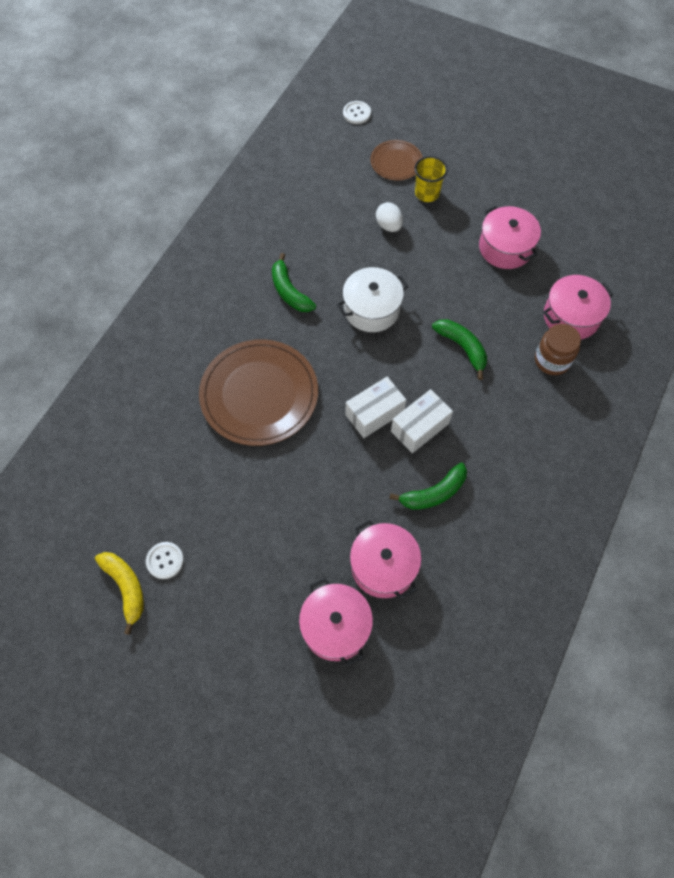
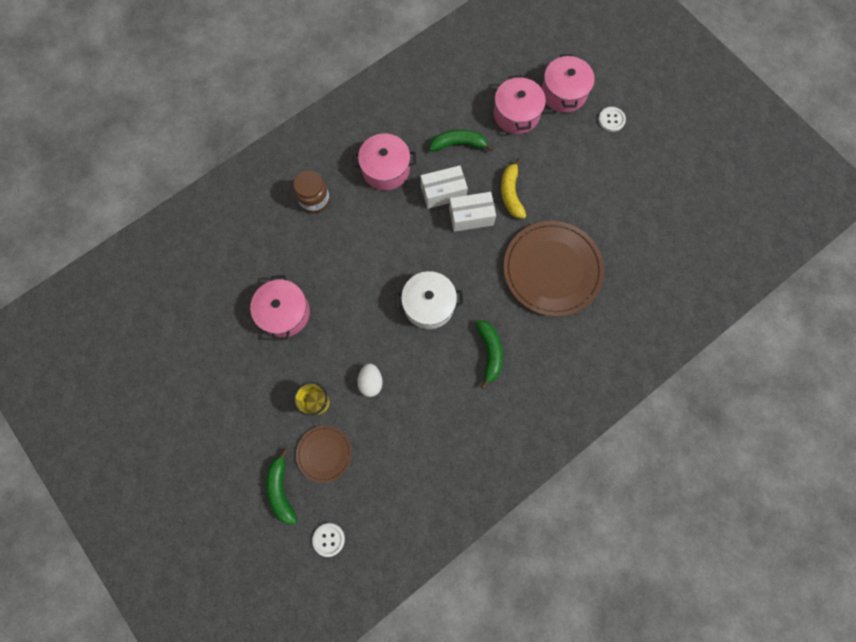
camera: 155 degrees left, 10 degrees up
yellow banana [95,552,144,635] -> yellow banana moved to [501,158,526,219]
white button [146,542,184,579] -> white button moved to [598,107,626,132]
green banana [432,319,487,380] -> green banana moved to [266,448,297,524]
pink pot [543,275,613,339] -> pink pot moved to [353,133,416,190]

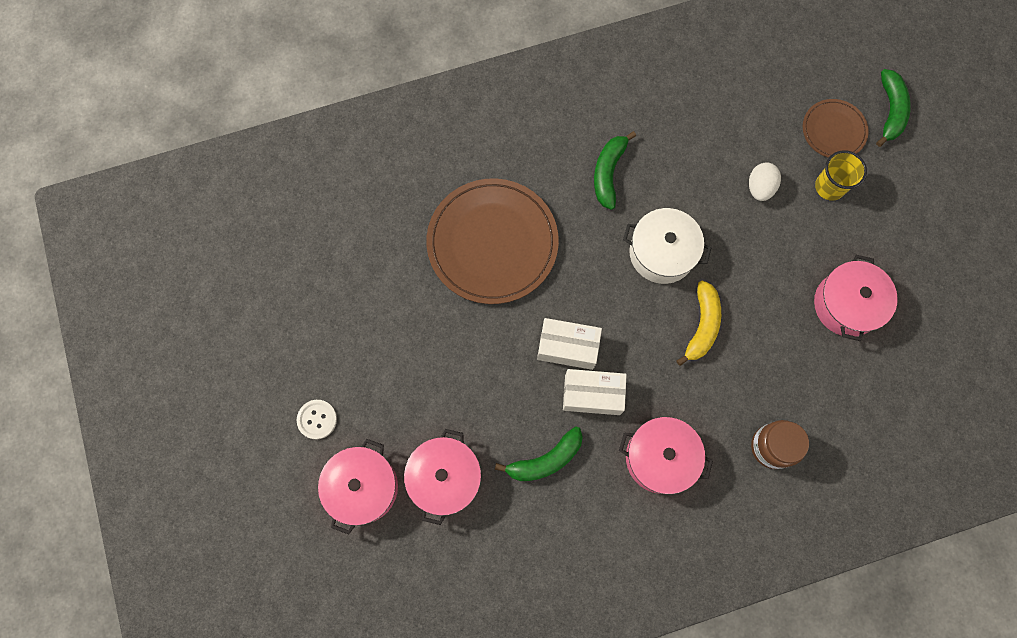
camera: 160 degrees left, 0 degrees up
white button [312,523,345,557] -> none
green banana [429,130,493,151] -> green banana turned 45 degrees counterclockwise [495,427,583,481]
yellow banana [501,158,526,219] -> yellow banana moved to [677,280,721,366]

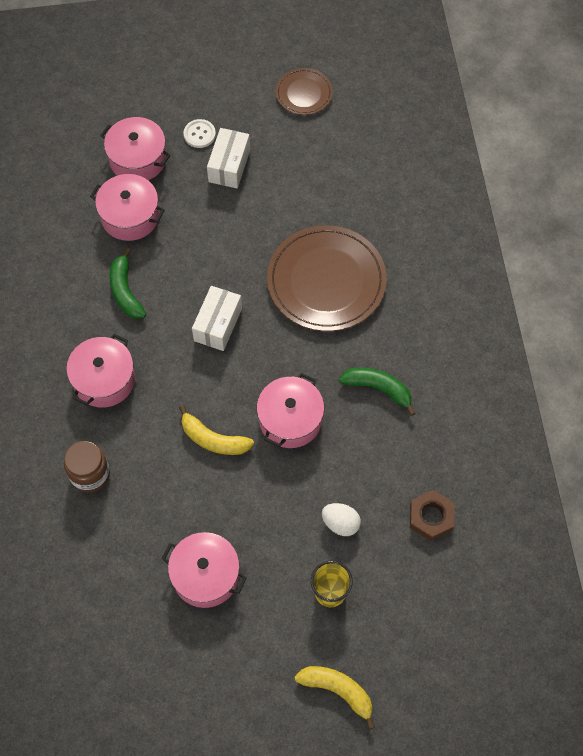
camera: 100 degrees right, 10 degrees down
white box [563,369,627,415] -> white box moved to [207,128,250,188]
white pot [623,208,711,284] -> pink pot [257,373,324,448]
brown plate [803,99,869,158] -> brown plate moved to [276,68,333,115]
green banana [876,69,911,147] -> none
none -> yellow banana [295,666,375,730]
none -> brown nut [410,490,454,541]

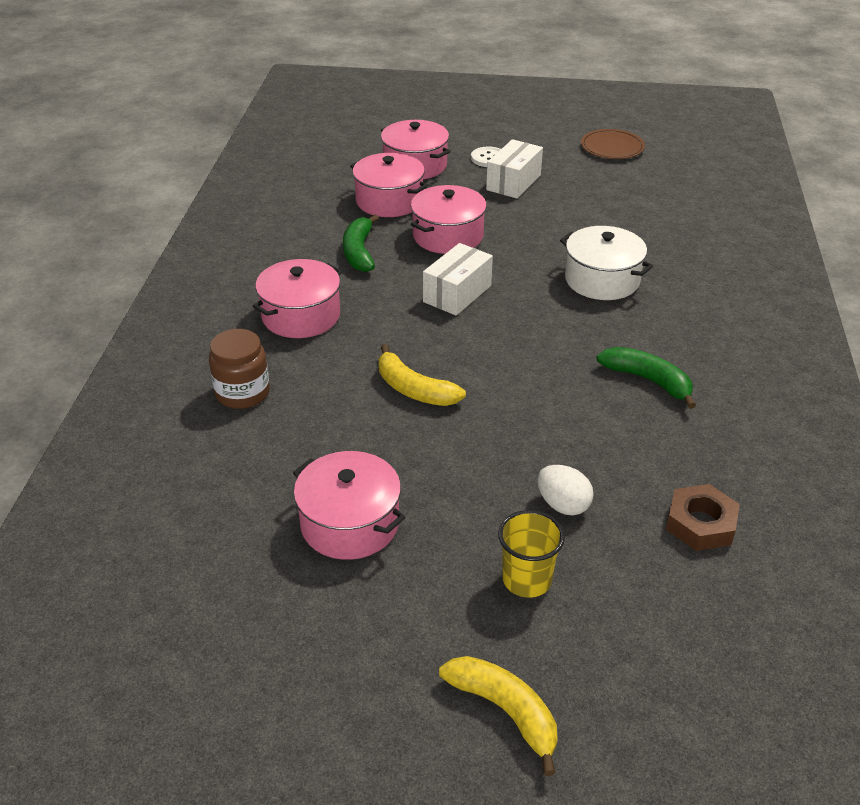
camera: 15 degrees right, 25 degrees down
pink pot [257,373,324,448] -> pink pot moved to [411,185,487,254]
brown plate [267,225,387,331] -> white pot [560,226,653,300]

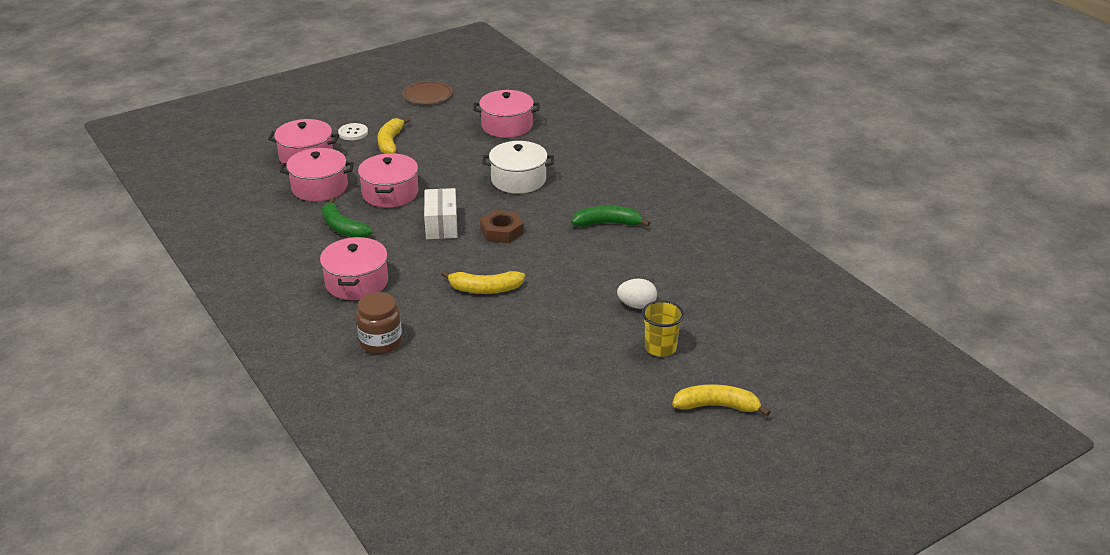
camera: 40 degrees left, 5 degrees down
pink pot [293,451,405,560] -> pink pot moved to [473,90,540,138]
white box [486,139,543,199] -> yellow banana [378,117,410,154]
brown nut [666,484,740,551] -> brown nut moved to [480,210,524,243]

